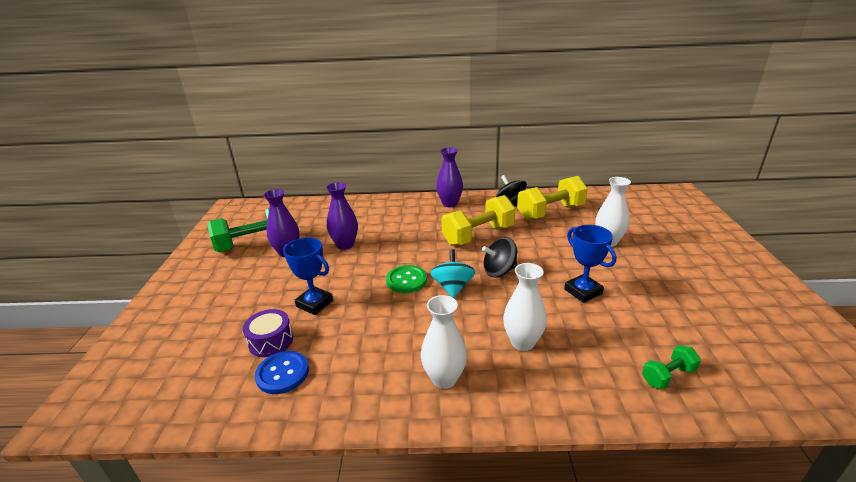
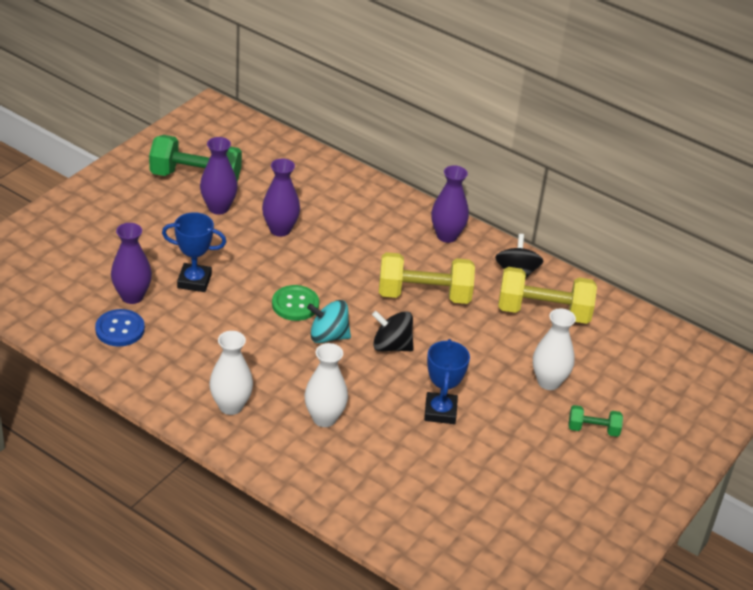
camera: 30 degrees right, 10 degrees up
purple drum [243,309,293,357] -> purple vase [111,223,152,304]
blue trophy [283,237,333,315] -> blue trophy turned 60 degrees counterclockwise [162,212,226,292]
turquoise spinning top [430,249,475,298] -> turquoise spinning top turned 120 degrees counterclockwise [307,300,351,343]
green dumbbell [642,345,701,390] -> green dumbbell moved to [568,405,623,437]

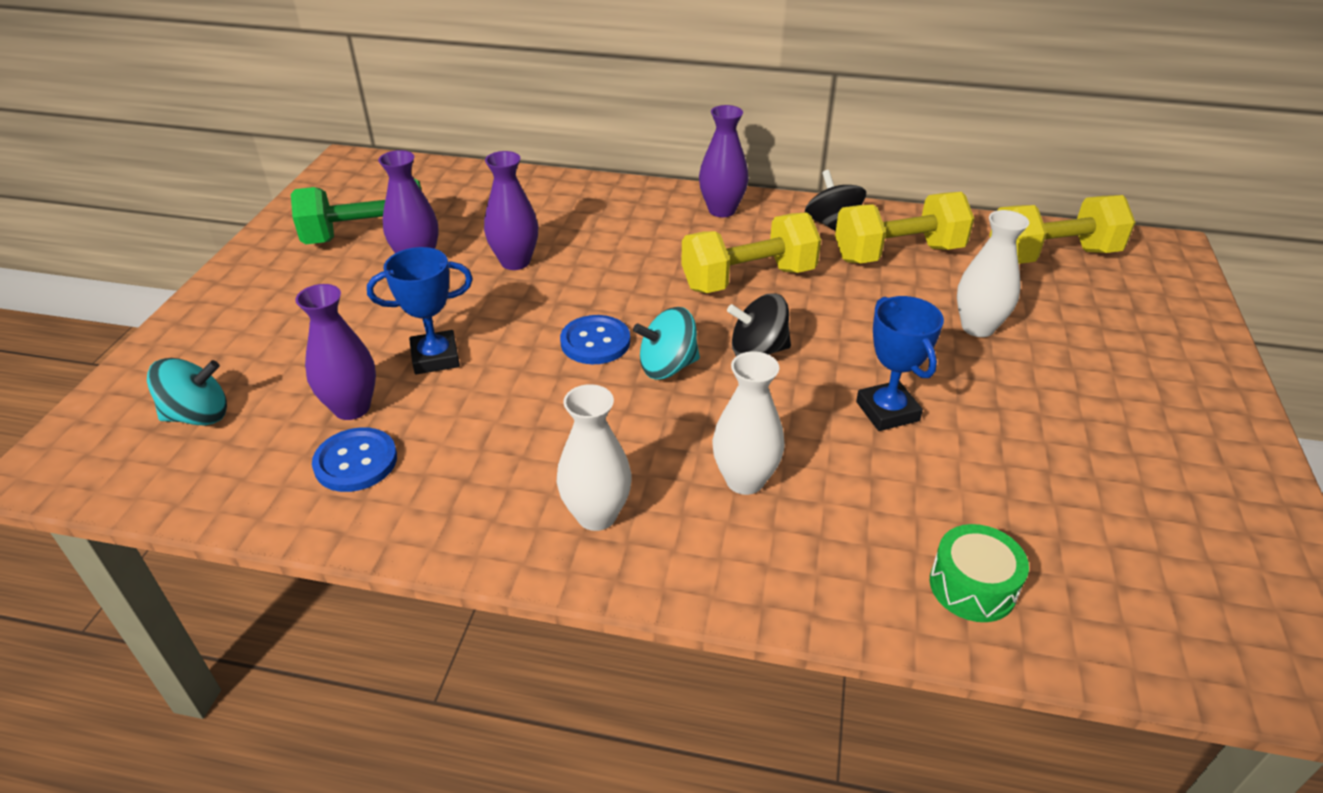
camera: 20 degrees left, 0 degrees up
green button [272,285,319,321] -> blue button [560,315,630,364]
green dumbbell [568,405,623,437] -> none
none -> turquoise spinning top [147,358,227,425]
none -> green drum [930,524,1029,622]
none -> yellow dumbbell [989,195,1136,264]

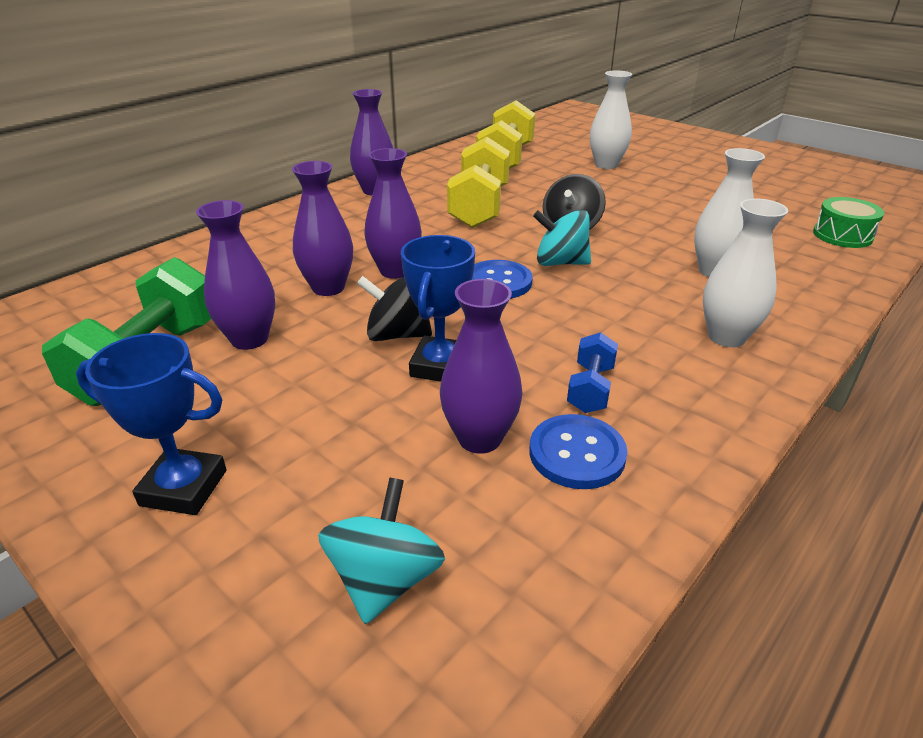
camera: 60 degrees left, 5 degrees down
turquoise spinning top [633,307,700,380] -> turquoise spinning top turned 90 degrees clockwise [533,210,591,266]
black spinning top [805,170,866,231] -> black spinning top moved to [357,276,432,341]
blue trophy [856,296,944,431] -> blue trophy moved to [76,333,227,515]
yellow dumbbell [989,195,1136,264] -> none
none -> purple vase [364,148,422,279]
none -> blue dumbbell [567,332,618,413]

